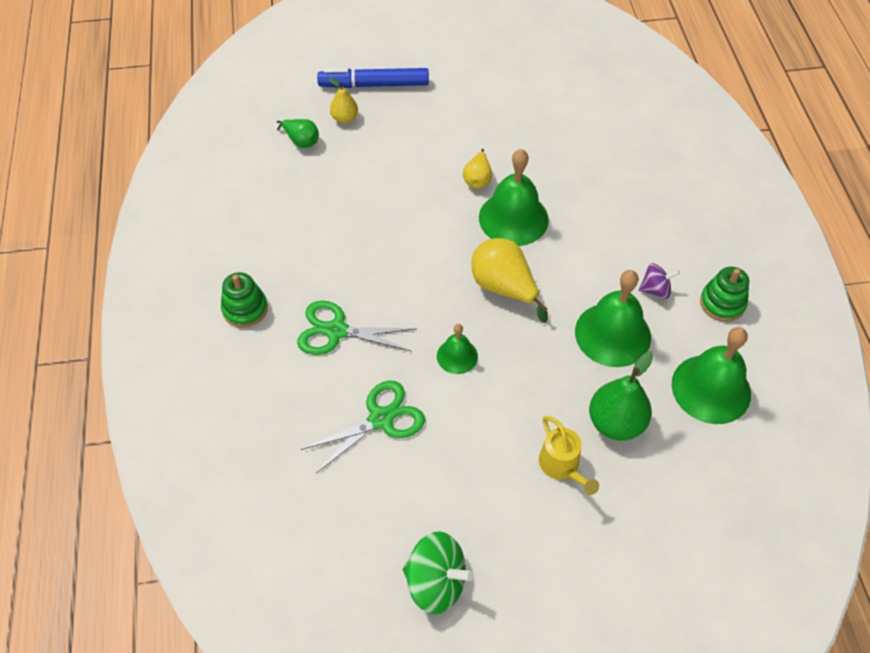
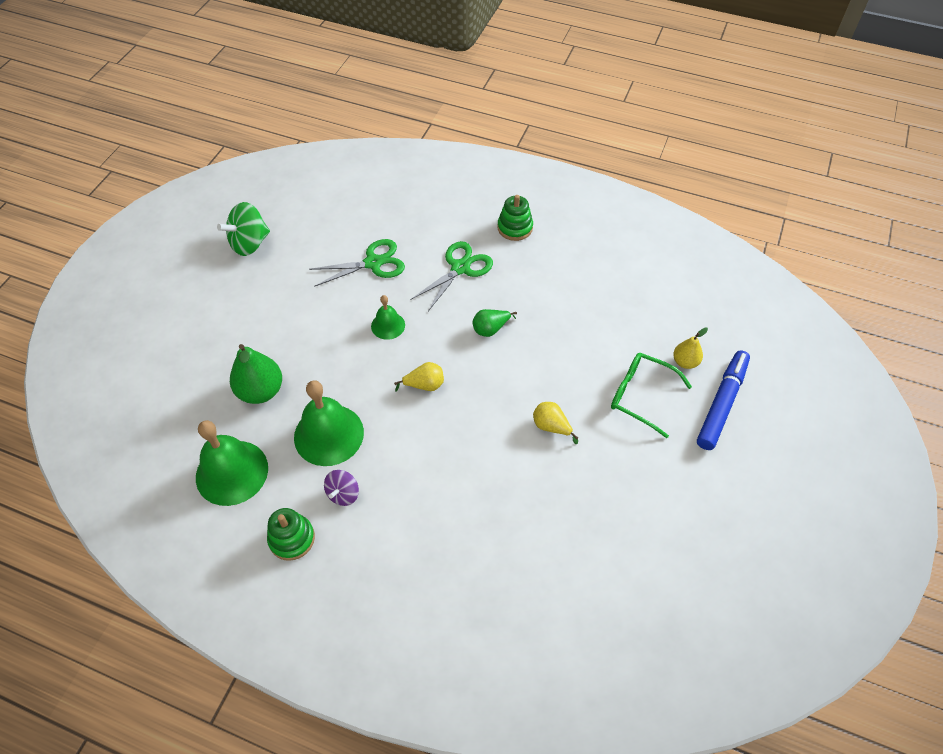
camera: 120 degrees right, 0 degrees up
green pear [277,119,319,148] -> green pear moved to [472,309,517,337]
green scissors [301,381,425,473] -> green scissors turned 105 degrees counterclockwise [309,239,405,287]
yellow pear [471,238,548,323] -> yellow pear [394,362,444,392], size x0.58
green bell [479,149,549,246] -> none
yellow watering can [539,416,599,495] -> none
none -> green glasses [611,353,692,438]

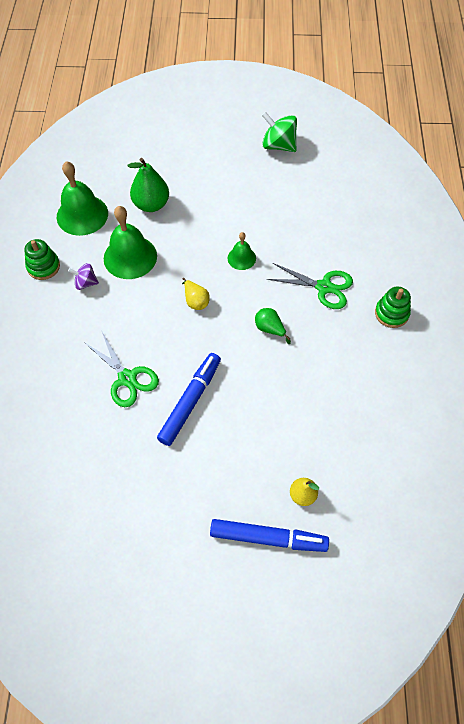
camera: 70 degrees right, 5 degrees up
green scissors [309,239,405,287] -> green scissors moved to [84,330,159,407]
yellow pear [533,402,578,444] -> blue marker [157,353,221,446]
green glasses [611,353,692,438] -> none

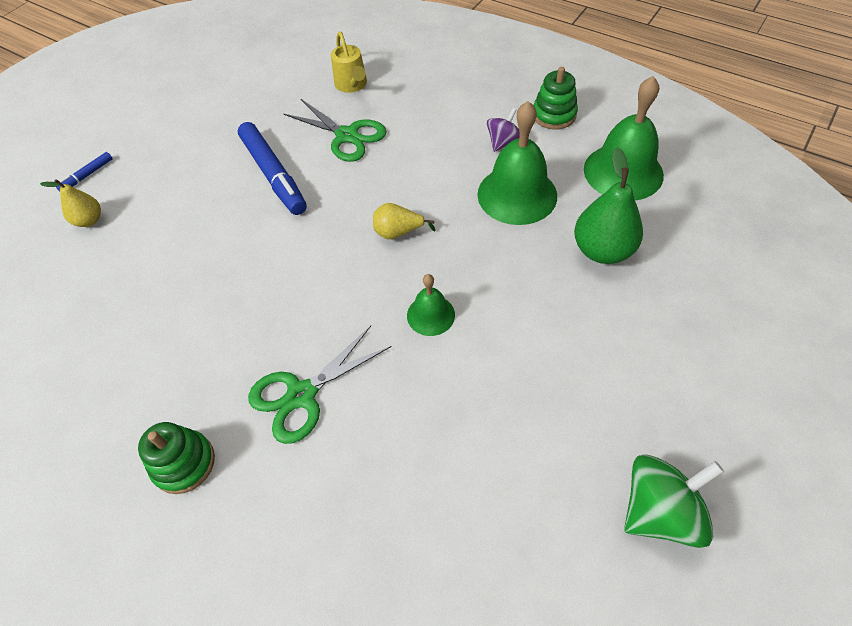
camera: 125 degrees right, 5 degrees down
green scissors [84,330,159,407] -> green scissors turned 135 degrees counterclockwise [284,99,387,162]
blue marker [210,519,329,552] -> blue marker [56,152,113,191], size x0.46
green pear [255,308,291,344] -> none
none -> yellow watering can [331,31,367,93]

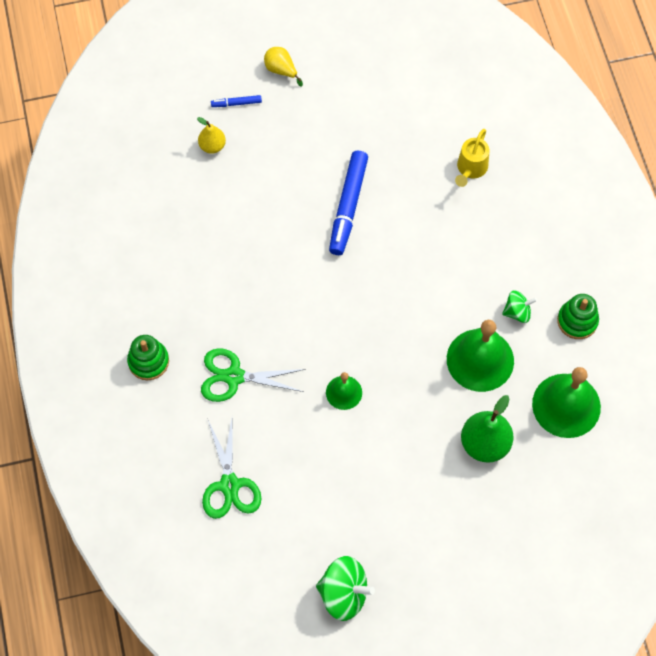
camera: 40 degrees right, 10 degrees up
green scissors [284,99,387,162] -> green scissors moved to [202,419,261,519]
yellow pear [373,203,436,239] -> yellow pear moved to [264,47,303,87]
purple spinning top [487,108,520,152] -> green spinning top [502,290,537,323]

